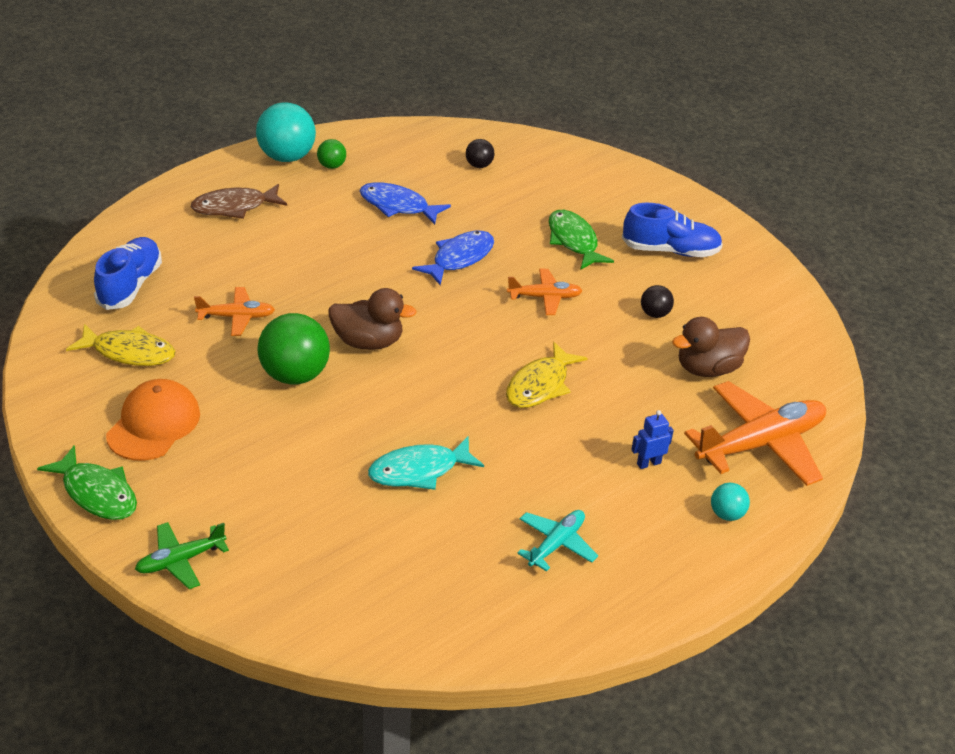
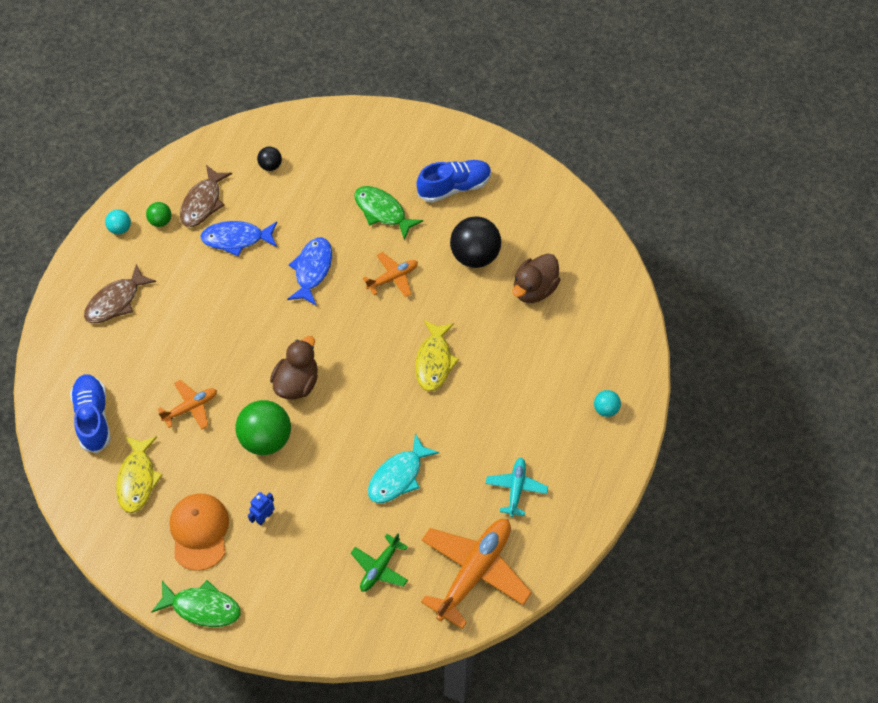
camera: 25 degrees left, 20 degrees up
yellow fish [66,324,176,366] -> yellow fish turned 105 degrees clockwise [116,436,163,513]
green plane [135,522,229,589] -> green plane moved to [351,533,408,592]
turquoise ball [256,103,316,162] -> turquoise ball [105,209,131,234], size x0.50
brown duck [328,288,417,350] -> brown duck turned 45 degrees counterclockwise [270,336,318,399]
blue robot [631,410,674,469] -> blue robot moved to [248,492,275,525]
black ball [641,285,674,318] -> black ball [450,216,501,268], size x2.02
orange plane [684,381,826,486] -> orange plane moved to [421,519,532,629]
none -> brown fish [180,165,232,227]

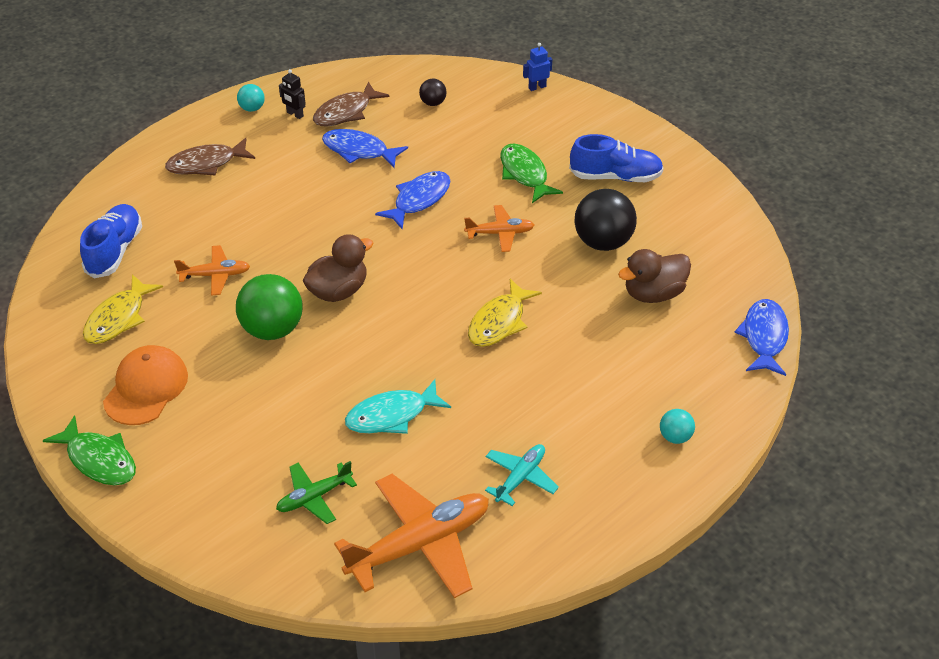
camera: 25 degrees right, 15 degrees down
green ball [146,202,171,227] -> black robot [279,69,306,119]
blue robot [248,492,275,525] -> blue robot moved to [523,43,552,91]
none -> blue fish [734,299,789,376]

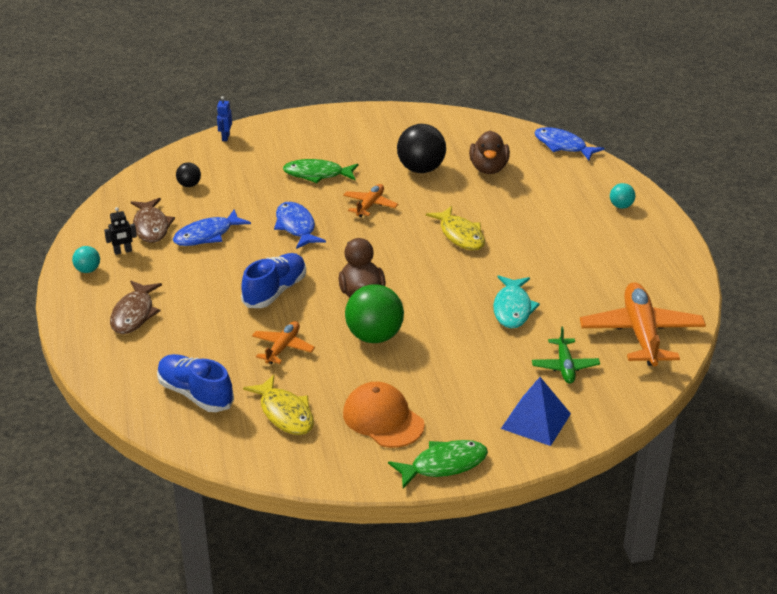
camera: 60 degrees left, 10 degrees down
turquoise plane [485,444,559,506] -> none
blue shoe [569,134,664,182] -> blue shoe moved to [241,253,306,308]
none -> blue pyramid [501,377,571,446]

